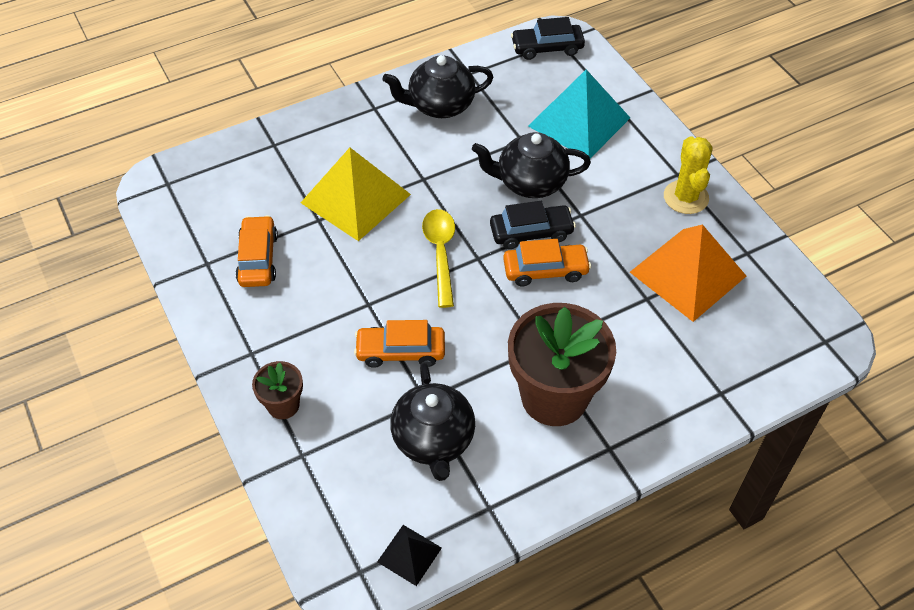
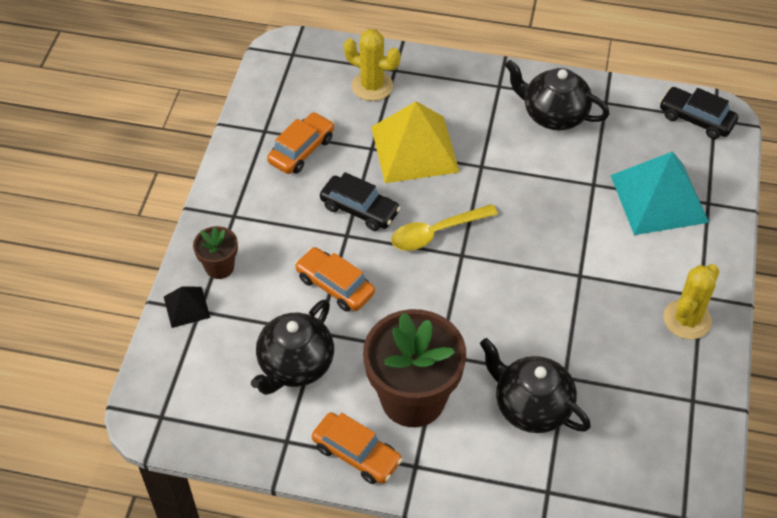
camera: 40 degrees right, 0 degrees up
black pyramid [377,525,442,586] -> black pyramid moved to [164,286,210,328]
yellow spoon [422,209,455,308] -> yellow spoon turned 150 degrees counterclockwise [391,204,498,251]
black teapot [472,132,591,198] -> black teapot moved to [480,338,591,433]
black car [490,201,576,249] -> black car moved to [320,172,401,231]
orange car [503,239,591,286] -> orange car moved to [312,412,403,484]
orange pyramid [630,224,746,322] -> none
none -> yellow cactus [344,29,400,101]

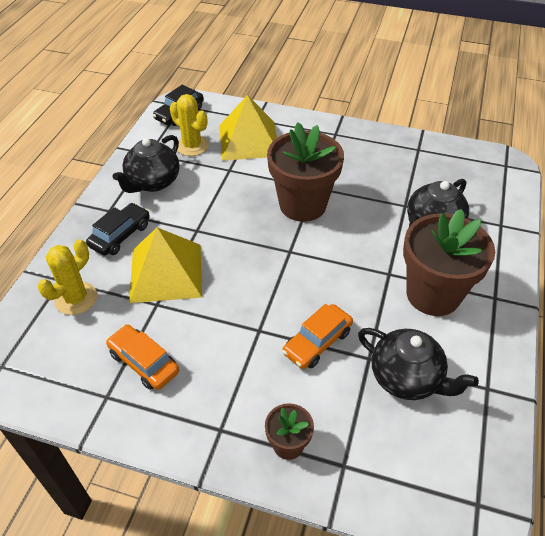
camera: 85 degrees left, 5 degrees down
black pyramid [164,286,210,328] -> none
orange car [312,412,403,484] -> none
black car [320,172,401,231] -> black car moved to [86,203,150,256]
yellow spoon [391,204,498,251] -> none
turquoise pyramid [610,151,709,235] -> yellow pyramid [219,95,277,161]
yellow cactus [663,264,719,339] -> yellow cactus moved to [170,94,209,156]
none -> brown flower pot [267,122,344,222]

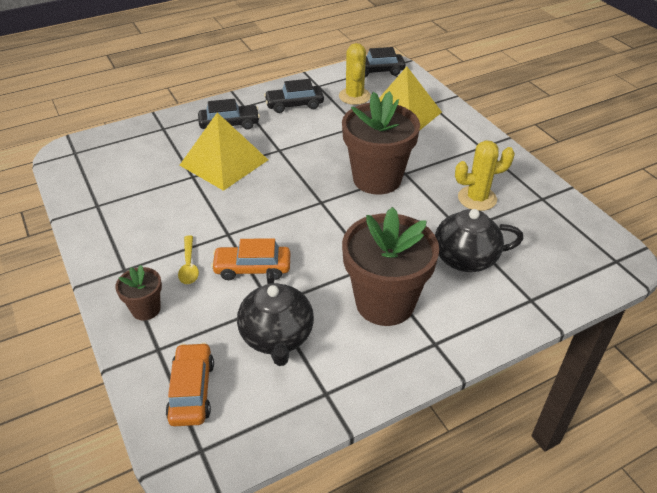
camera: 45 degrees right, 5 degrees down
yellow cactus [38,239,97,315] -> yellow cactus moved to [455,140,515,211]
orange car [106,325,179,390] -> orange car moved to [166,342,214,426]
black teapot [113,135,180,193] -> black car [264,79,324,113]
none -> yellow spoon [178,235,199,284]

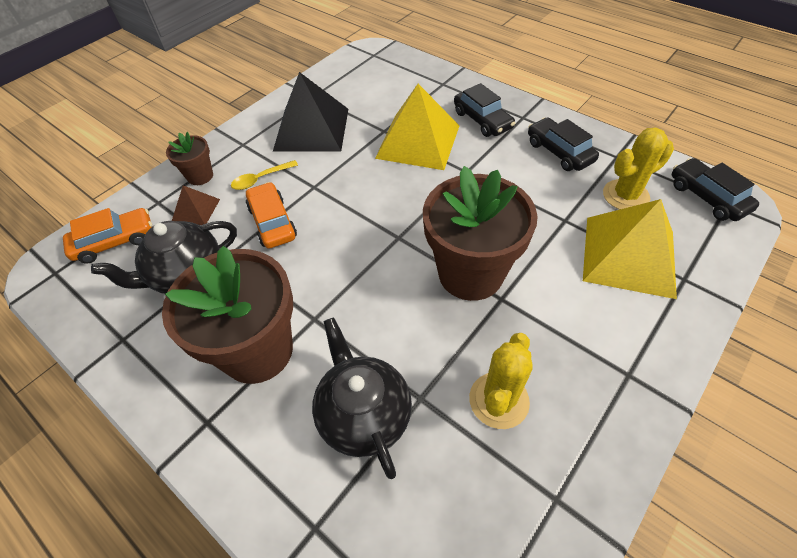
camera: 70 degrees right, 10 degrees up
yellow cactus [455,140,515,211] -> yellow cactus turned 60 degrees clockwise [469,333,533,429]
none -> brown pyramid [172,185,220,225]
none -> black pyramid [273,72,348,151]

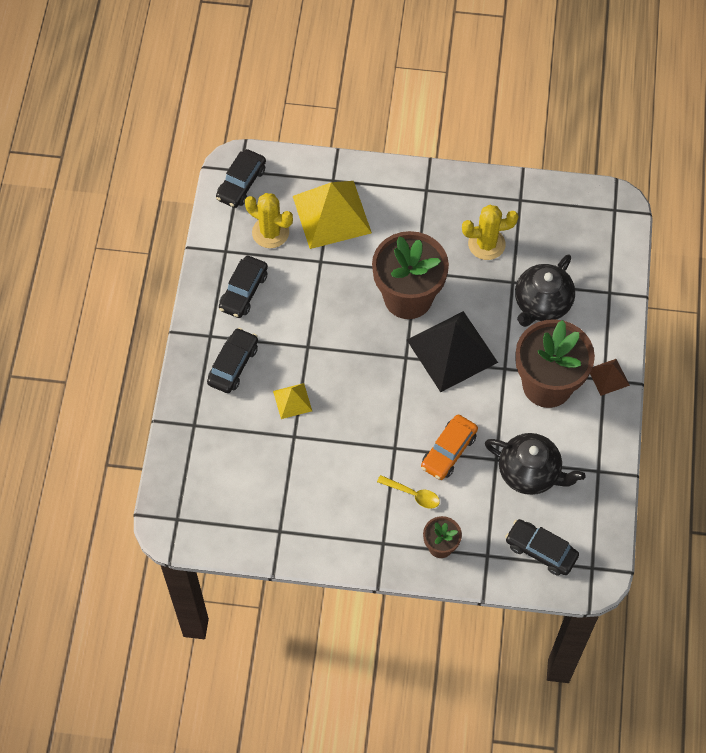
camera: 125 degrees left, 10 degrees up
orange car [63,208,152,263] -> black car [505,519,579,576]
brown pyramid [172,185,220,225] -> brown pyramid moved to [590,359,630,396]
black pyramid [273,72,348,151] -> black pyramid moved to [407,311,498,392]
yellow pyramid [375,84,459,170] -> yellow pyramid [273,383,312,419], size x0.48

